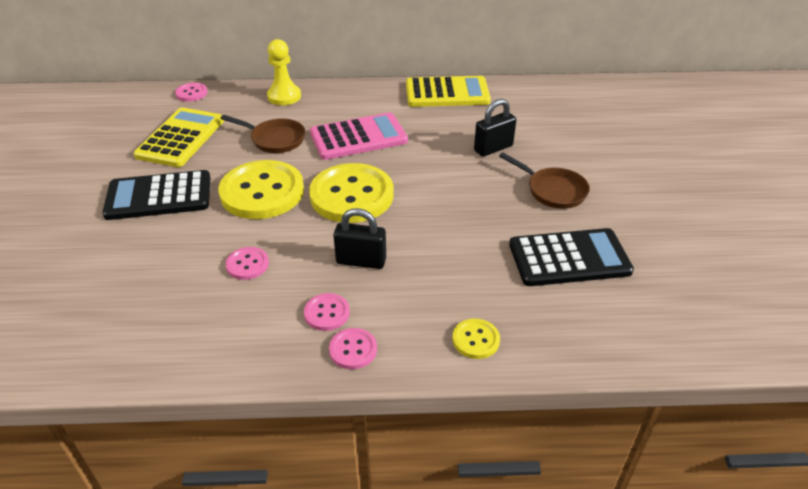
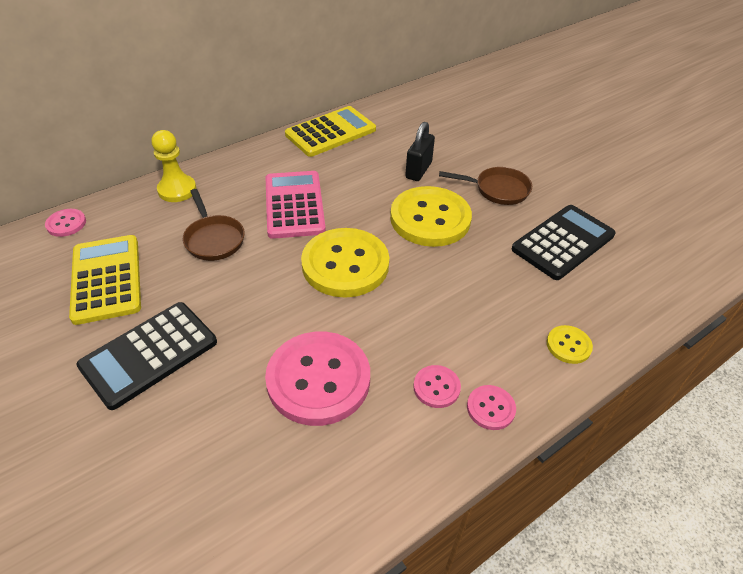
camera: 35 degrees left, 5 degrees up
yellow button [219,160,304,219] -> yellow button moved to [390,186,472,247]
brown pan [220,115,305,153] -> brown pan turned 75 degrees clockwise [183,189,245,261]
pink button [225,247,269,280] -> pink button [265,332,370,426], size x2.22
pink calculator [310,112,408,160] -> pink calculator turned 45 degrees counterclockwise [265,171,326,239]
black padlock [333,208,386,269] -> none

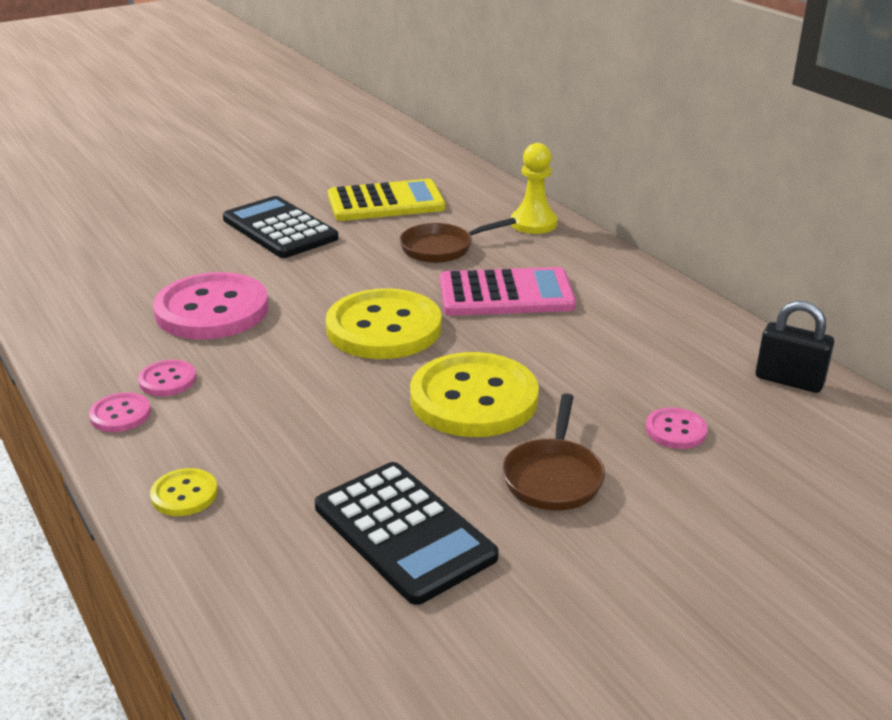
camera: 95 degrees right, 15 degrees down
pink button [45,209,86,237] -> pink button moved to [646,407,708,449]
yellow calculator [285,106,376,157] -> none
black padlock [405,122,435,181] -> black padlock moved to [756,301,834,393]

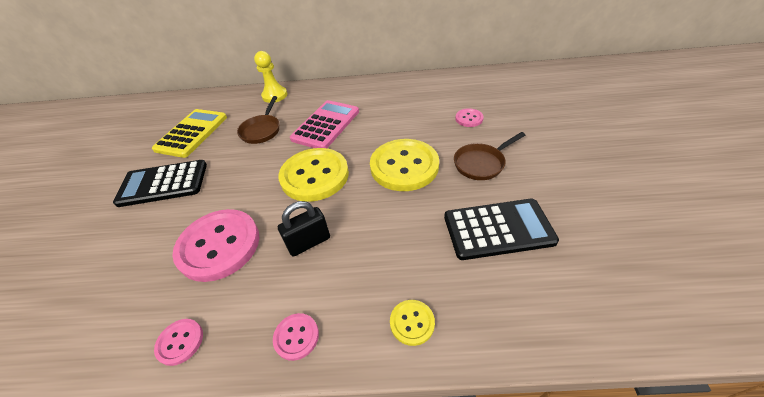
camera: 55 degrees left, 15 degrees up
pink button [138,360,196,396] -> pink button moved to [154,319,203,366]
brown pan [502,393,605,511] -> brown pan turned 105 degrees clockwise [454,132,525,180]
black padlock [756,301,834,393] -> black padlock moved to [278,201,330,257]

